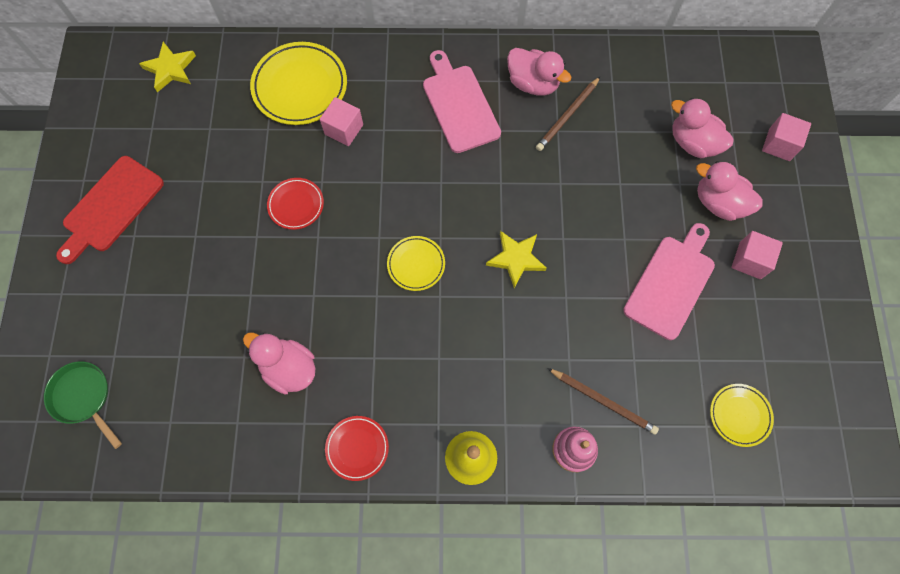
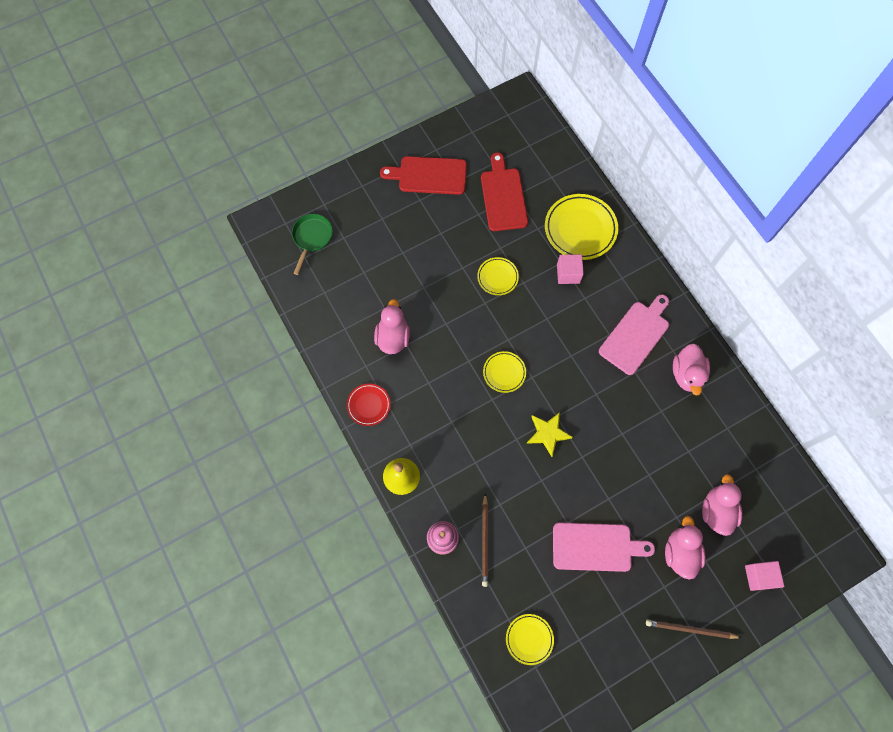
camera: 60 degrees right, 0 degrees up
yellow star [139,42,196,92] -> none
red plate [267,178,324,230] -> yellow plate [477,257,519,295]
brown pencil [536,77,600,151] -> brown pencil moved to [646,619,742,639]
pink cube [731,231,783,279] -> none
none -> red cutting board [481,152,528,231]

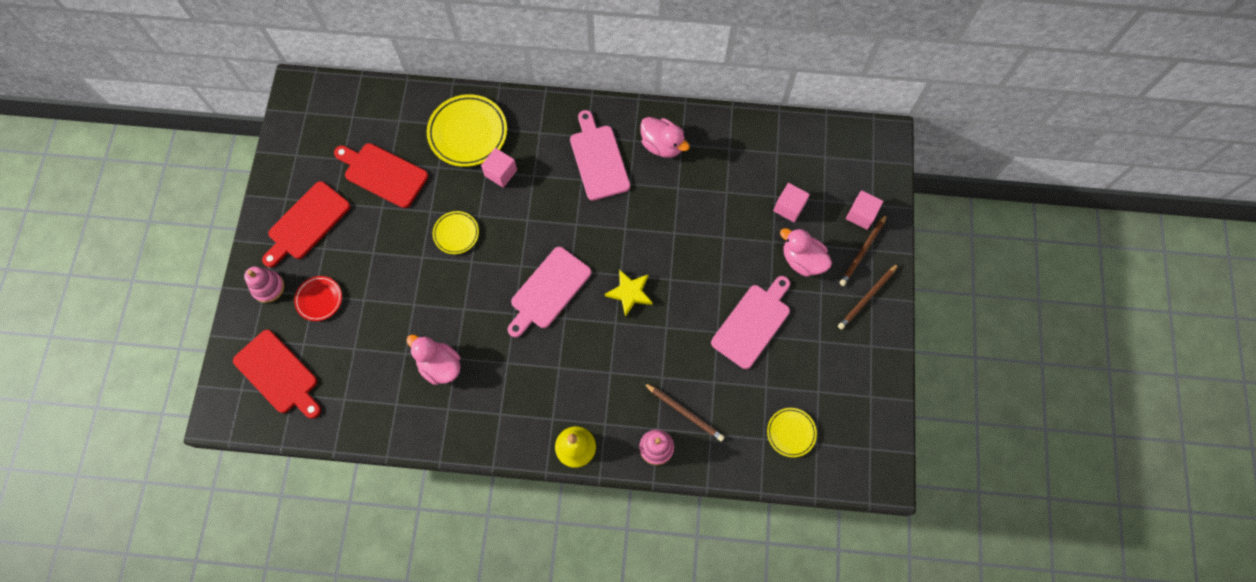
camera: 55 degrees left, 0 degrees up
green pan [292,214,333,275] -> red cutting board [233,330,321,419]
red plate [347,384,391,426] -> red plate moved to [294,276,342,321]
yellow plate [483,351,526,393] -> pink cutting board [508,247,591,338]
pink duck [702,474,742,536] -> pink cube [773,183,810,222]
none -> pink stacking toy [244,267,284,303]
none -> brown pencil [840,214,887,286]

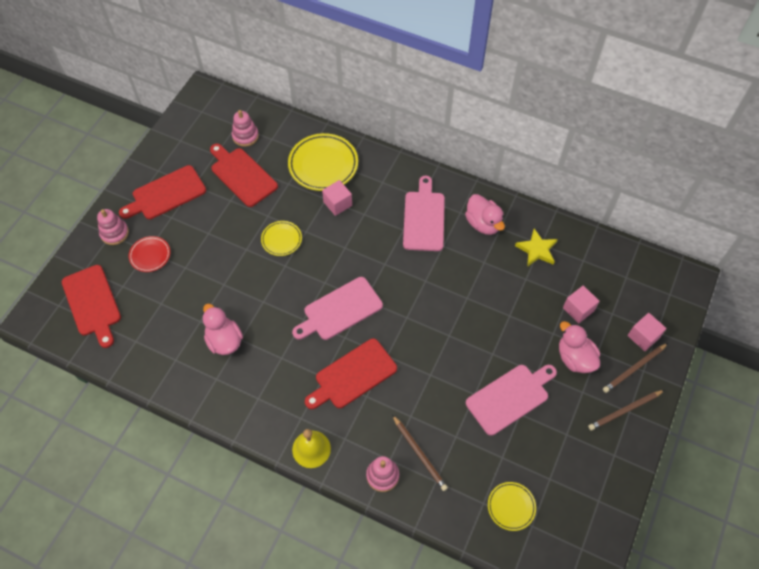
camera: 20 degrees right, 10 degrees down
yellow star [605,269,653,317] -> yellow star moved to [515,229,558,267]
none -> pink stacking toy [232,110,259,147]
none -> red cutting board [305,338,397,409]

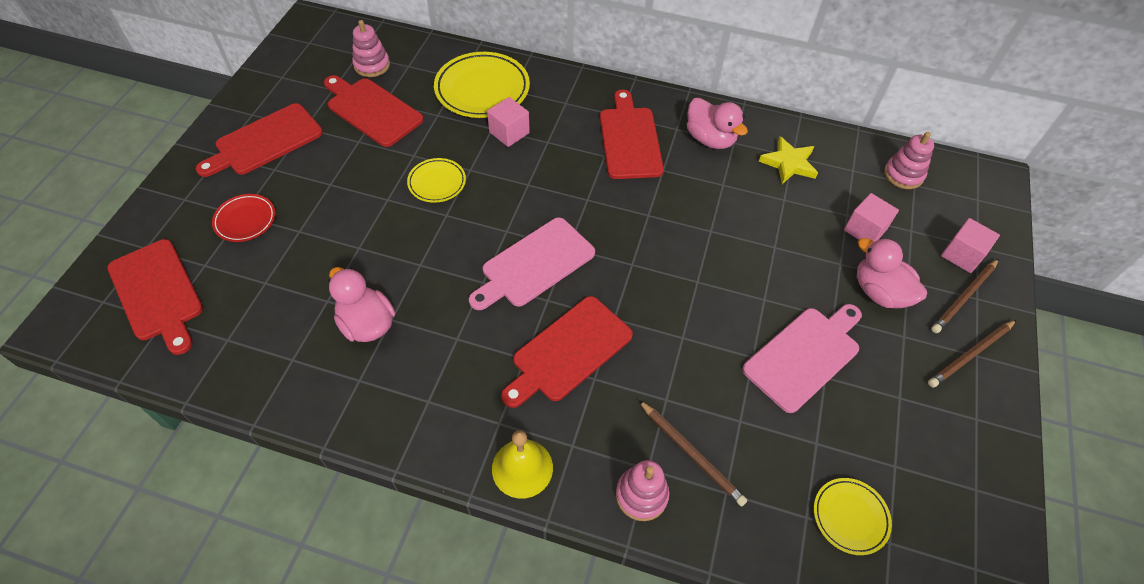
camera: 10 degrees left, 5 degrees down
pink stacking toy [97,209,129,245] -> pink stacking toy moved to [884,132,934,189]
pink cutting board [403,176,445,251] -> red cutting board [600,90,664,179]

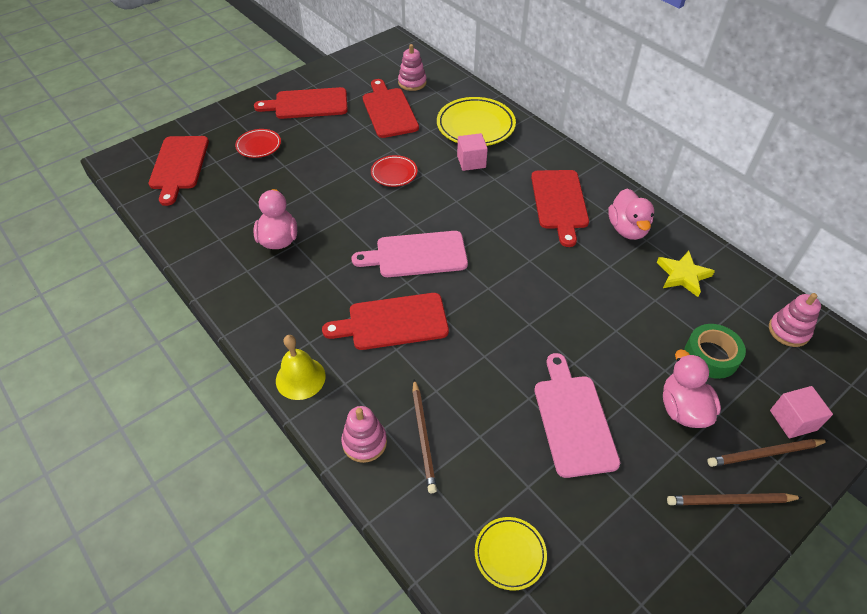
camera: 35 degrees right, 5 degrees down
yellow plate [407,158,466,203] -> red plate [371,155,418,187]
red cutting board [600,90,664,179] -> red cutting board turned 150 degrees clockwise [531,170,589,247]
pink cutting board [742,304,862,413] -> pink cutting board turned 90 degrees counterclockwise [534,353,620,478]
pink cube [844,193,899,242] -> green tape [684,324,746,379]

